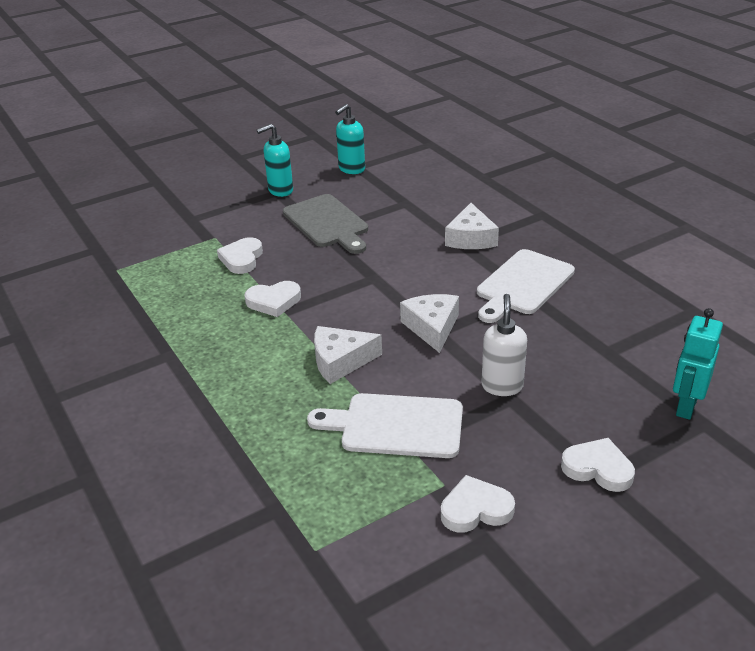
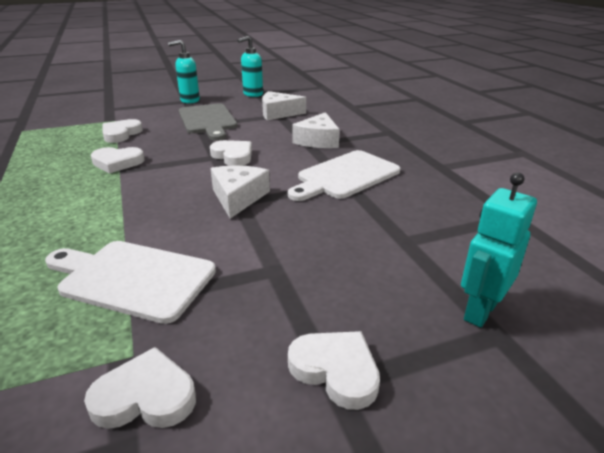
camera: 10 degrees right, 5 degrees down
white cheese [314,326,382,384] -> white cheese moved to [262,91,306,120]
white soap dispenser [481,294,527,396] -> none
none -> white heart [210,140,252,166]

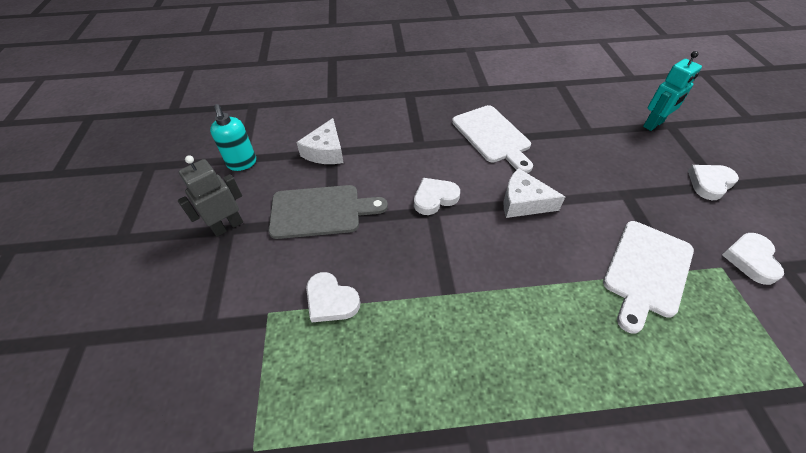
camera: 75 degrees left, 20 degrees up
white heart [91,147,145,173] -> none
turquoise soap dispenser [168,40,200,104] -> grey robot [178,155,243,237]
white cheese [292,112,340,148] -> none
turquoise robot [461,172,537,328] -> turquoise robot turned 90 degrees counterclockwise [643,51,702,131]

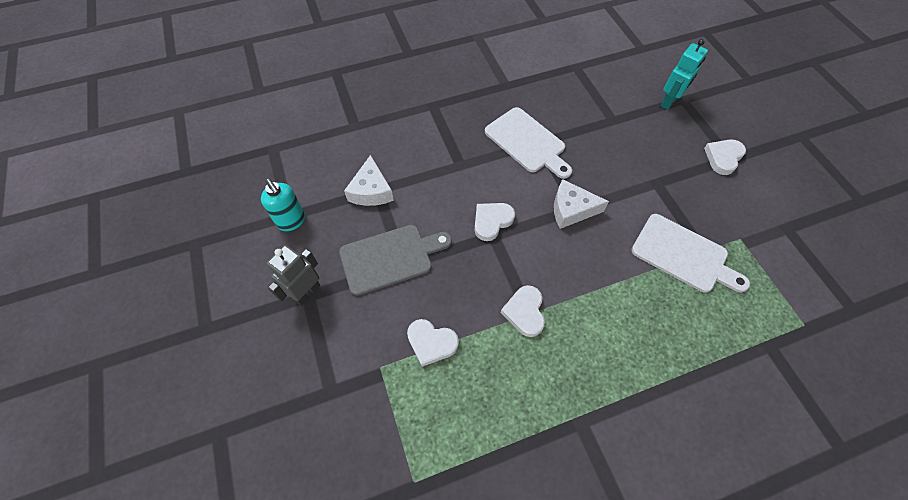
camera: 15 degrees left, 10 degrees up
white cutting board [603,221,694,334] -> white cutting board turned 75 degrees counterclockwise [632,214,750,293]
white heart [722,233,784,285] -> white heart moved to [501,285,545,337]

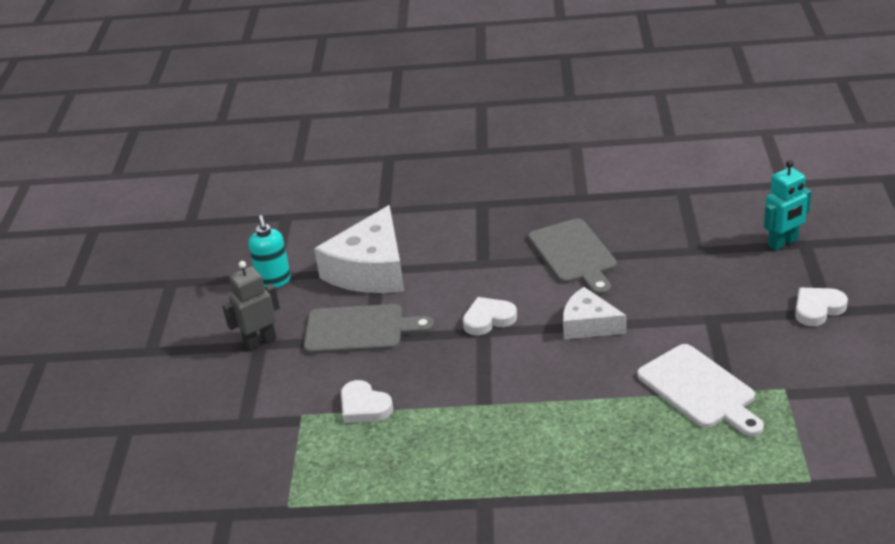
camera: 25 degrees right, 25 degrees down
white cheese [344,155,394,206] -> white cheese [314,205,404,293], size x1.70
white cutting board [485,107,572,179] -> grey cutting board [528,219,617,296]
white heart [501,285,545,337] -> none

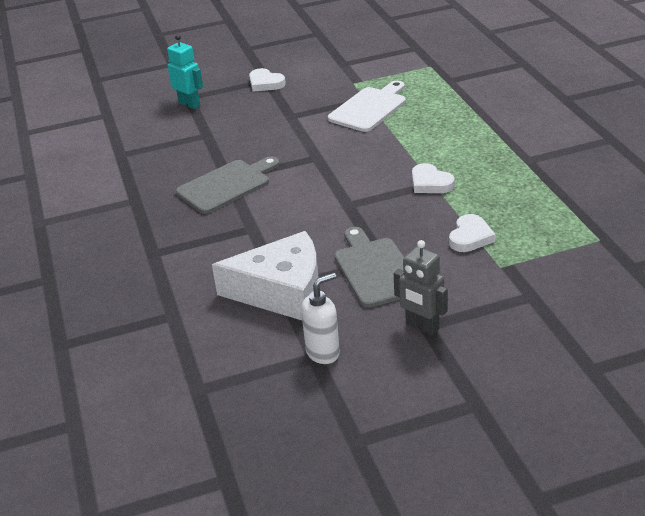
camera: 110 degrees left, 0 degrees up
turquoise soap dispenser [249,215,291,288] -> white soap dispenser [301,273,340,364]
white heart [463,297,517,335] -> white heart moved to [412,163,455,193]
white cheese [563,287,627,339] -> none

